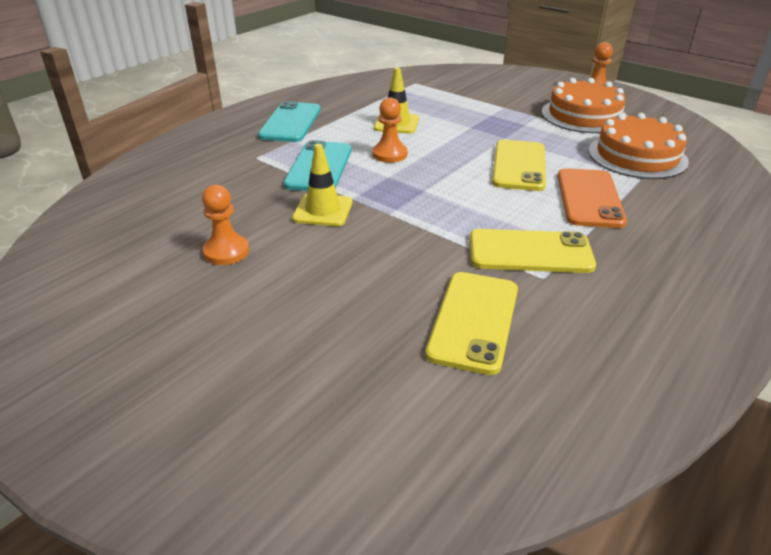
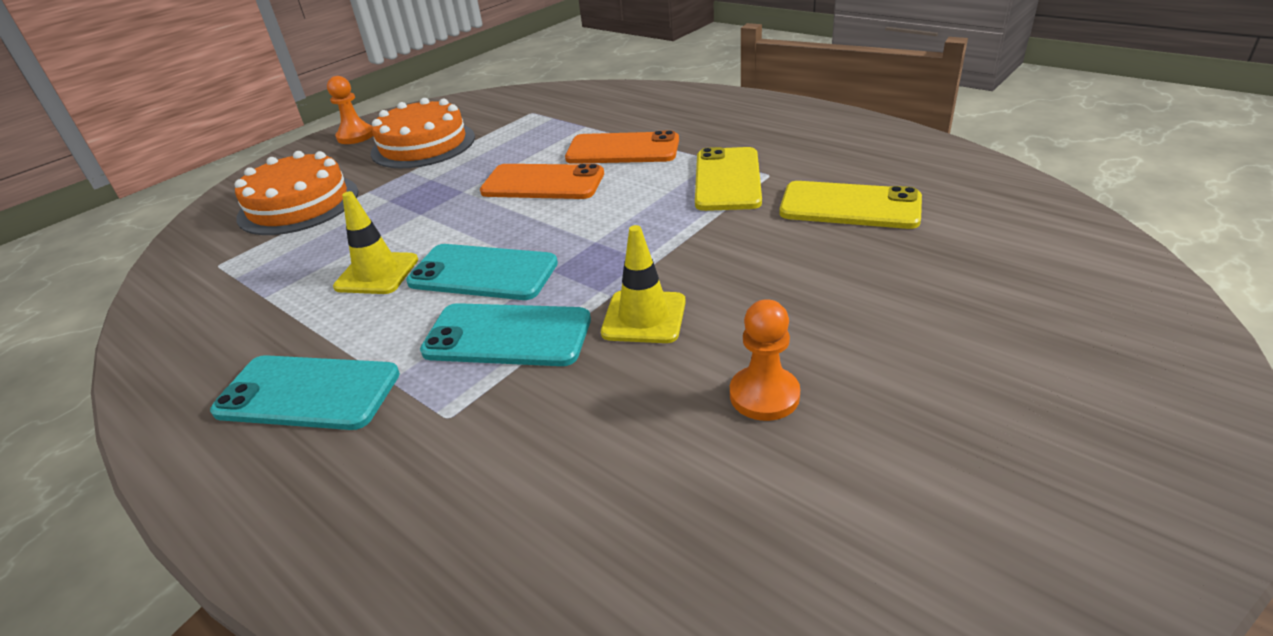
camera: 85 degrees left, 0 degrees up
orange pawn [372,98,407,163] -> turquoise phone [406,244,558,300]
yellow phone [492,140,546,191] -> orange phone [480,164,604,199]
orange cake [588,113,689,179] -> orange cake moved to [234,151,358,235]

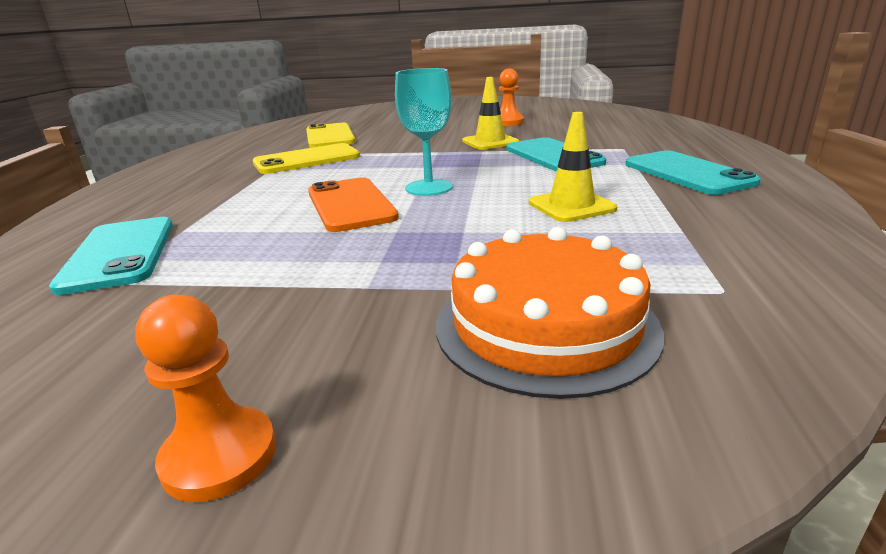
camera: 125 degrees left, 10 degrees down
orange cake [371,98,475,168] -> none
turquoise phone [406,244,558,300] -> turquoise phone moved to [49,217,173,295]
orange phone [565,130,679,164] -> none
none -> turquoise goblet [395,68,453,196]

